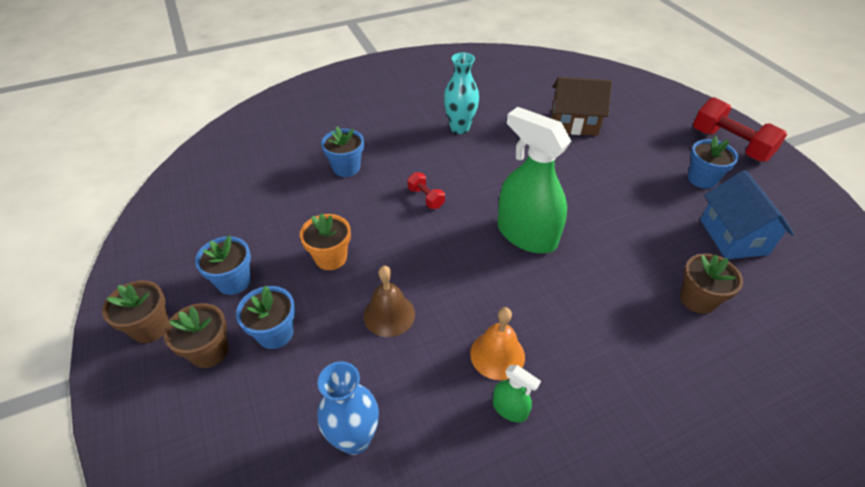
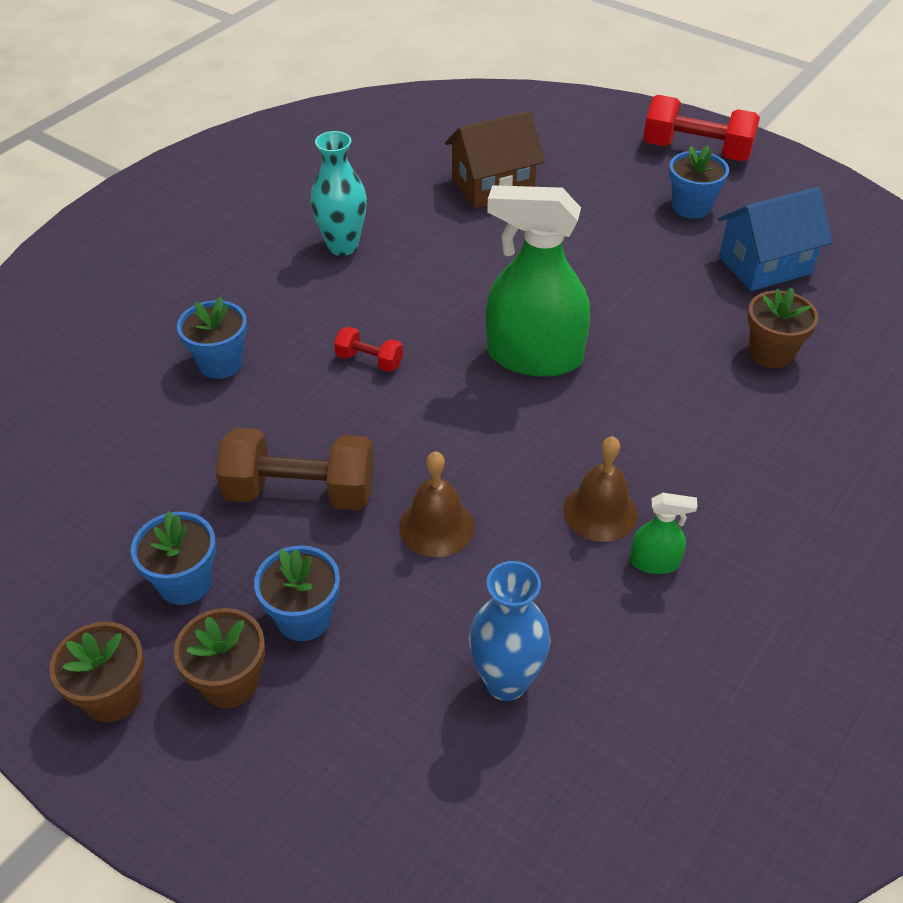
camera: 30 degrees left, 0 degrees up
orange flower pot [300,214,351,270] -> brown dumbbell [216,428,374,510]
orange bell [470,307,525,380] -> brown bell [563,436,638,542]
blue house [700,170,794,259] -> blue house turned 75 degrees counterclockwise [718,187,832,291]

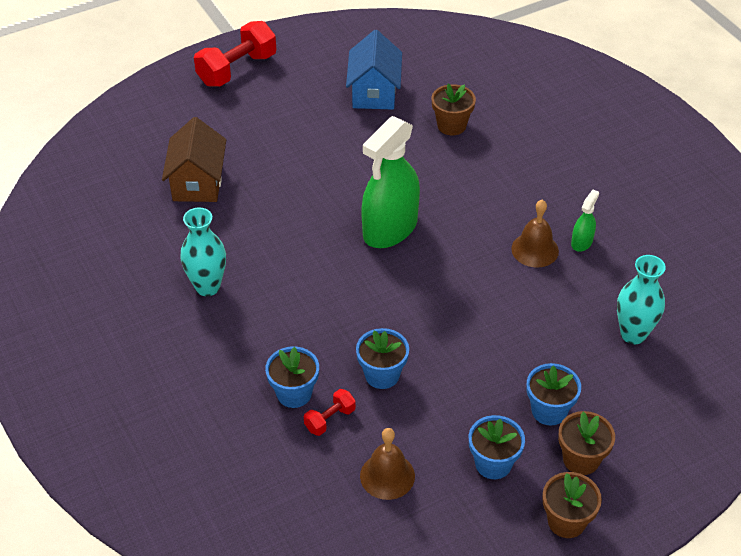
camera: 65 degrees left, 0 degrees up
brown dumbbell [216,428,374,510] -> none
red dumbbell [334,327,403,372] -> red dumbbell moved to [304,389,356,436]
brown bell [399,451,474,557] -> brown bell moved to [360,428,415,500]
blue vase [469,561,551,701] -> turquoise vase [617,255,666,344]
blue flower pot [669,145,729,219] -> blue flower pot moved to [356,328,409,389]

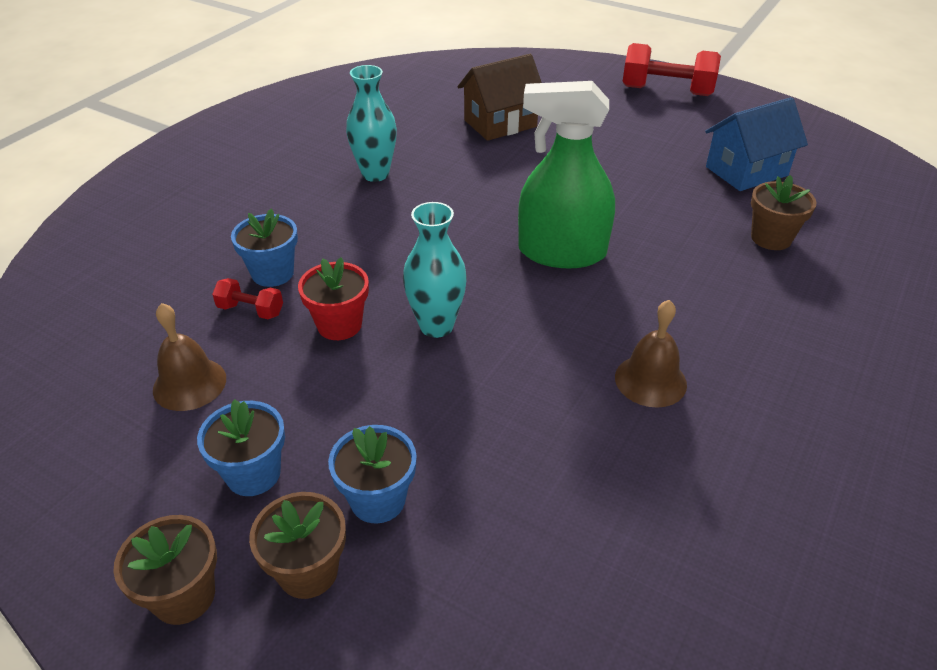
camera: 60 degrees right, 5 degrees down
blue flower pot [356,328,409,389] -> red flower pot [298,257,369,340]
green spray bottle [571,190,599,252] -> none
turquoise vase [617,255,666,344] -> turquoise vase moved to [403,202,467,338]

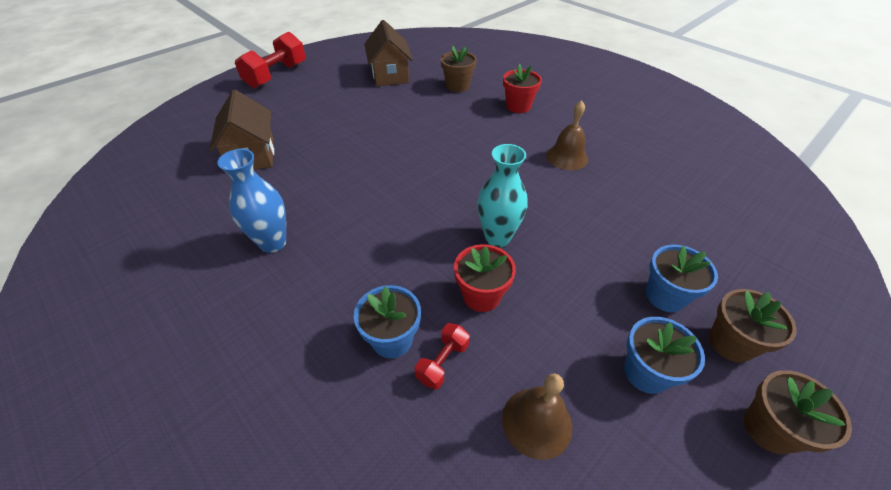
camera: 75 degrees left, 5 degrees up
turquoise vase [346,65,397,182] -> blue vase [217,149,286,253]
green spray bottle [518,81,615,268] -> none
blue house [705,97,808,191] -> brown house [364,20,413,86]
none -> red flower pot [503,64,542,113]

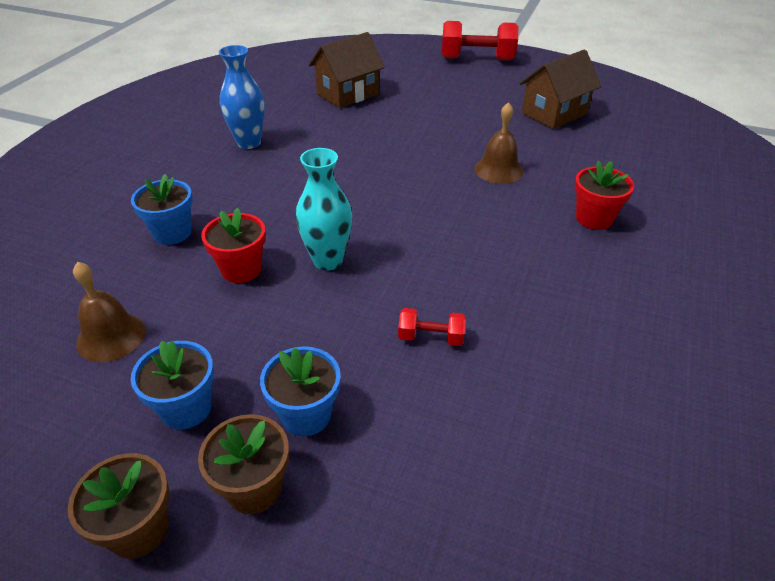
camera: 65 degrees right, 5 degrees down
red dumbbell [415,323,470,390] -> red dumbbell moved to [398,308,466,346]
brown flower pot [441,46,477,92] -> none
brown bell [546,100,588,170] -> brown bell moved to [475,102,523,184]

